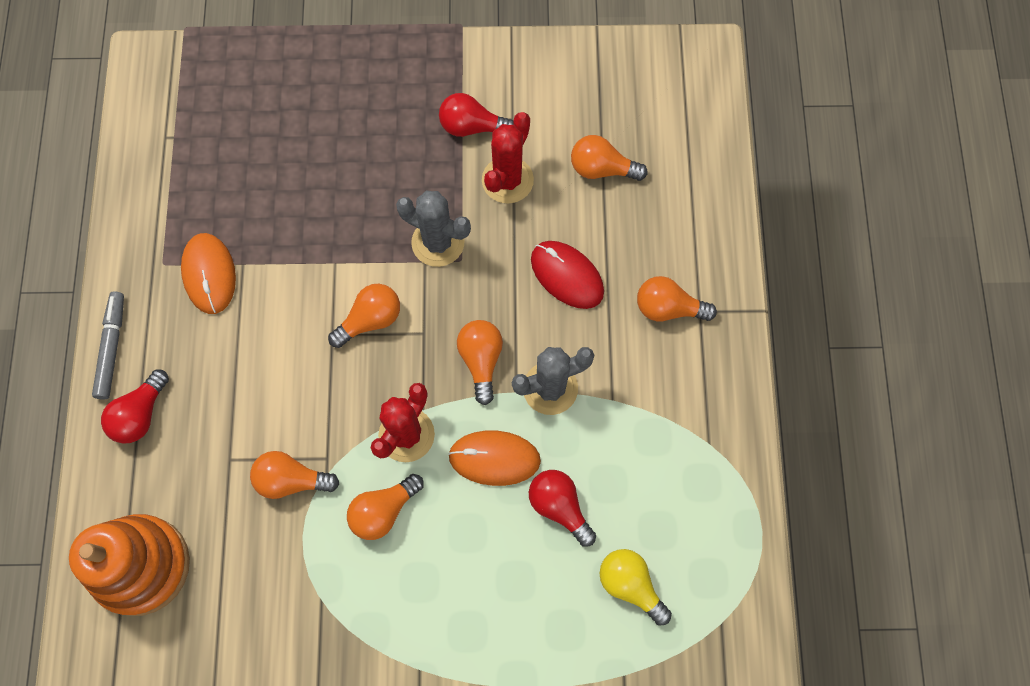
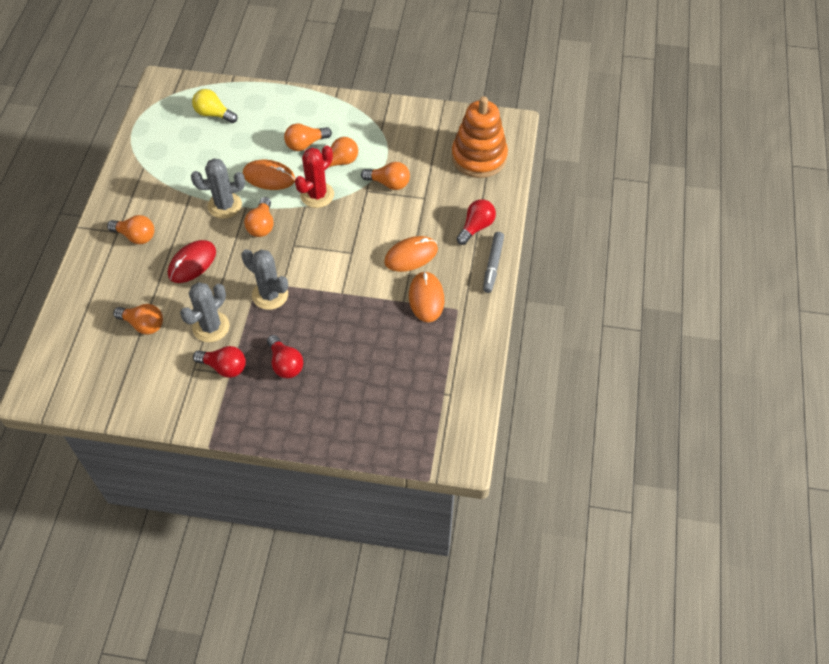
camera: 170 degrees left, 15 degrees down
orange light bulb [328,284,400,348] -> orange light bulb moved to [284,123,332,151]
red cactus [482,112,534,204] -> grey cactus [180,282,230,342]
red light bulb [529,470,596,546] -> red light bulb moved to [267,335,303,378]
red mouse [531,241,604,309] -> red mouse turned 75 degrees clockwise [168,240,216,283]
yellow light bulb [600,549,672,626] -> yellow light bulb turned 150 degrees clockwise [192,89,237,123]
none -> orange mouse [384,236,438,272]

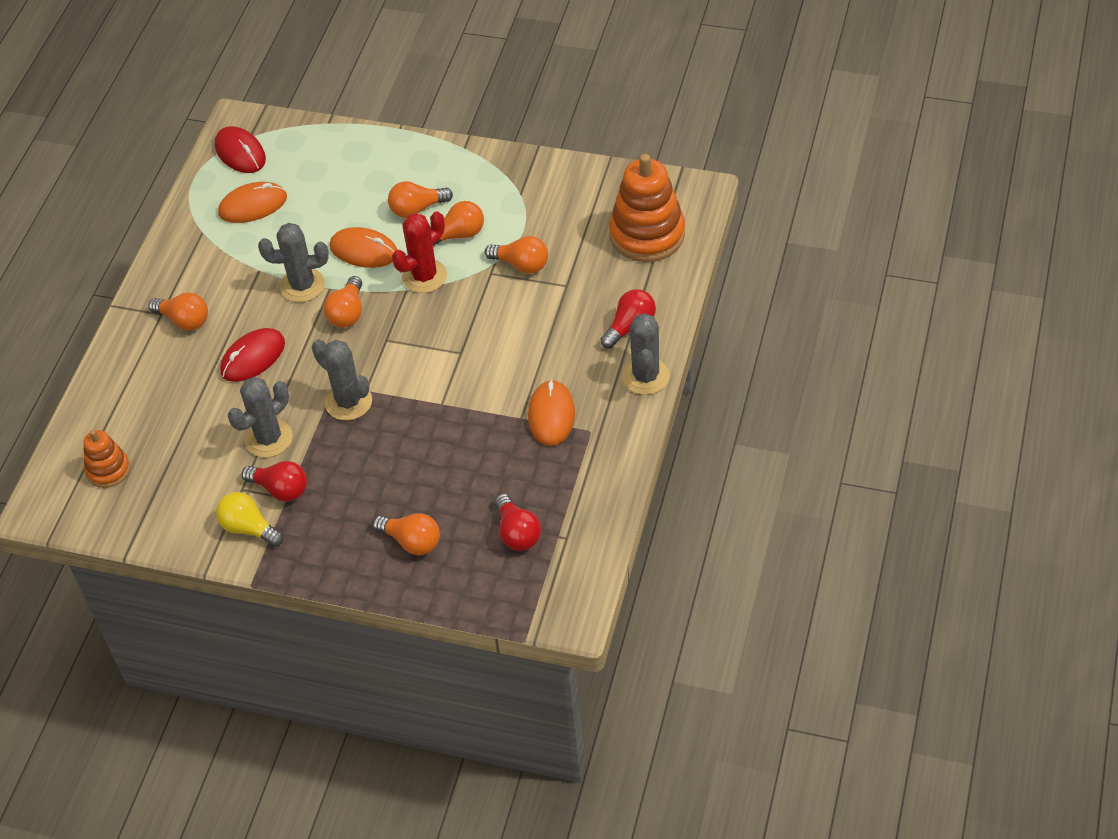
camera: 10 degrees right, 5 degrees down
orange light bulb [113,304,163,335] -> orange light bulb moved to [373,513,440,555]
yellow light bulb [192,89,237,123] -> yellow light bulb moved to [216,492,283,547]
red light bulb [267,335,303,378] -> red light bulb moved to [495,494,541,551]
orange mouse [384,236,438,272] -> orange mouse moved to [218,182,287,223]
grey marker [483,232,504,293] -> grey cactus [622,313,670,395]
none -> orange stacking toy [83,430,130,488]
none -> red mouse [215,126,266,173]

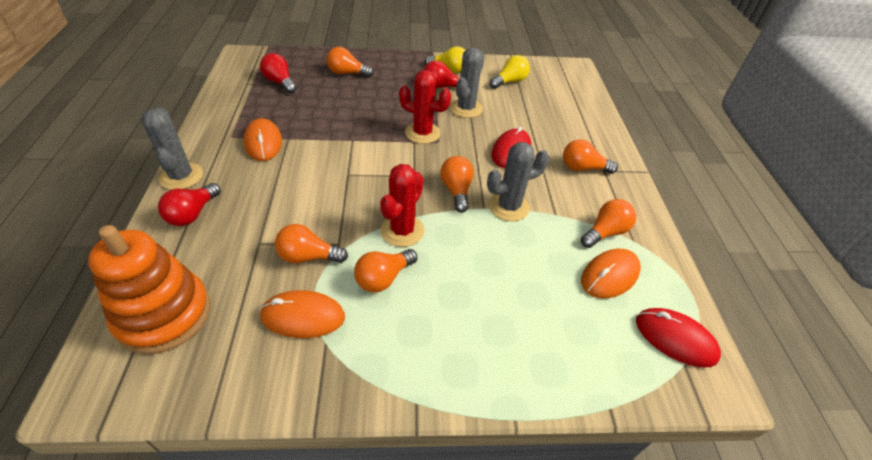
camera: 155 degrees right, 5 degrees down
orange stacking toy [83,430,130,488] -> none
grey cactus [312,339,372,420] -> red cactus [399,70,451,144]
orange mouse [330,227,397,268] -> orange mouse moved to [260,290,345,338]
orange light bulb [388,181,453,218] -> orange light bulb moved to [581,199,636,248]
none -> yellow light bulb [490,55,530,89]

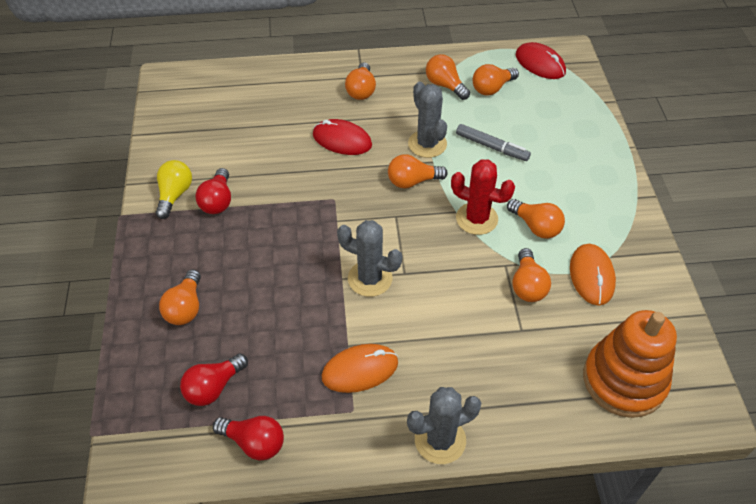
camera: 90 degrees left, 5 degrees up
red light bulb [158,183,221,226] -> red light bulb moved to [213,416,284,461]
red cactus [399,70,451,144] -> none
grey cactus [450,48,485,118] -> grey cactus moved to [337,220,402,297]
yellow light bulb [490,55,530,89] -> none
orange mouse [581,249,641,298] -> orange light bulb [473,64,519,96]
red mouse [636,308,721,367] -> red mouse turned 75 degrees counterclockwise [516,42,566,79]
none -> grey marker [456,124,531,161]

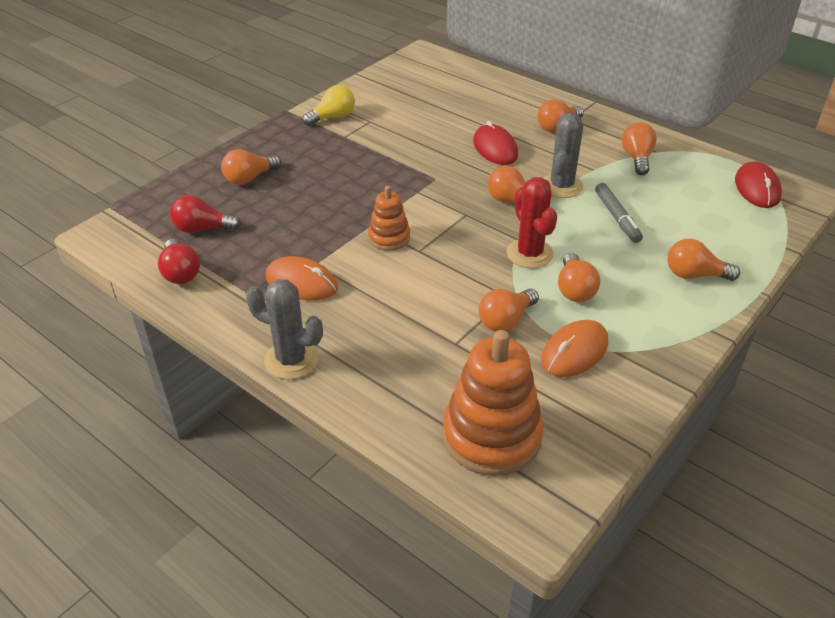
camera: 45 degrees right, 10 degrees down
red light bulb [196,168,231,214] -> none
grey cactus [337,220,402,297] -> orange stacking toy [368,186,410,251]
orange light bulb [473,64,519,96] -> orange light bulb moved to [668,239,740,281]

